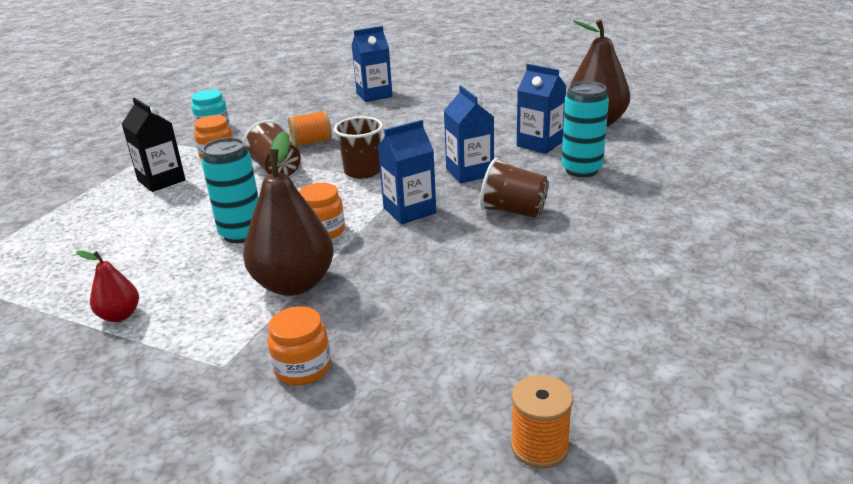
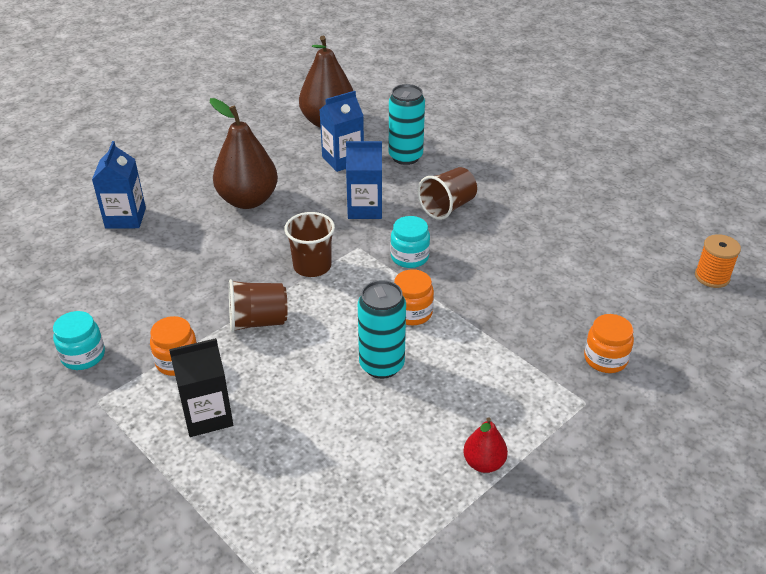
camera: 70 degrees left, 10 degrees up
brown pear [243,131,334,296] -> brown pear moved to [210,98,278,209]
orange spool [288,110,332,147] -> none
blue carton [378,120,436,224] -> turquoise jar [390,216,430,268]

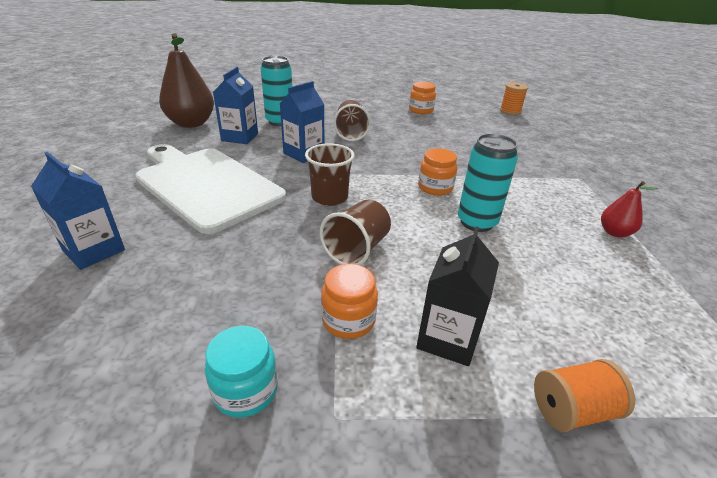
camera: 50 degrees left, 5 degrees down
brown pear [210,98,278,209] -> white cutting board [135,144,286,234]
turquoise jar [390,216,430,268] -> none
orange jar [584,314,634,373] -> orange jar moved to [409,82,436,114]
none -> orange spool [534,359,635,432]

